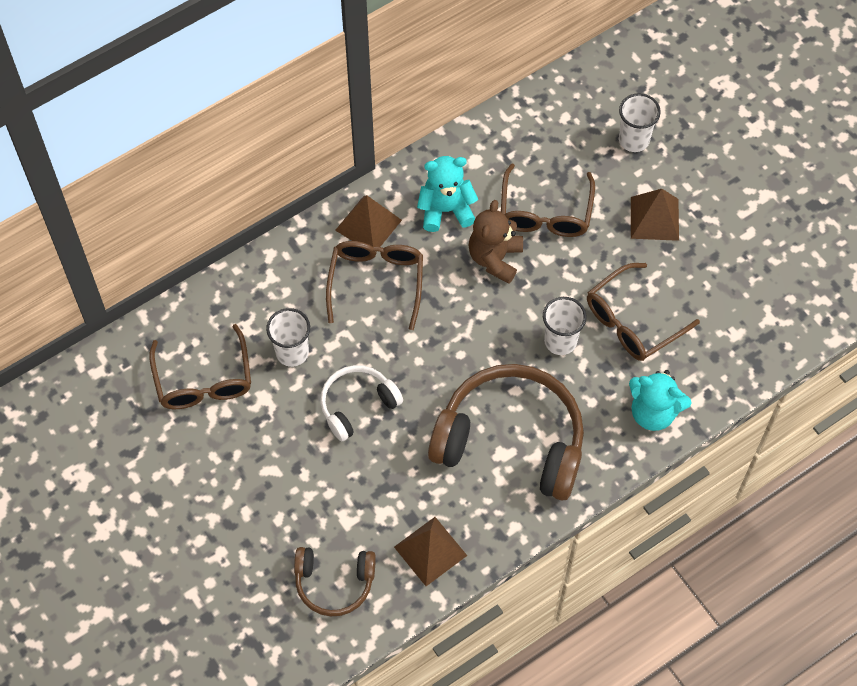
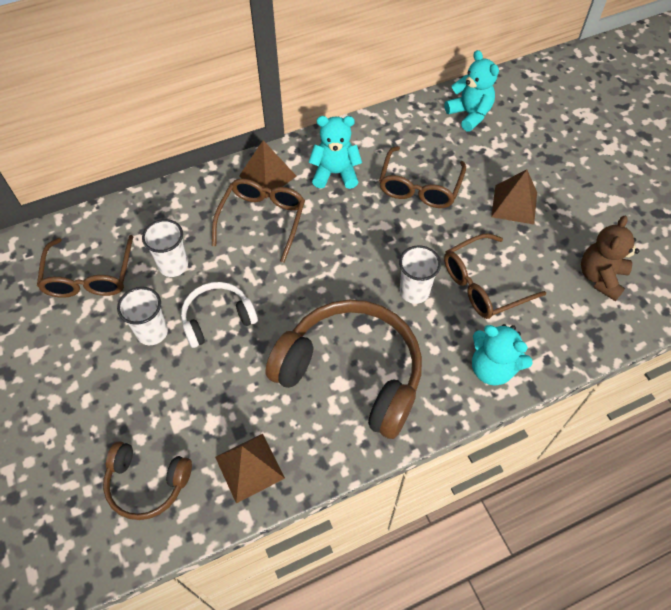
camera: 10 degrees right, 5 degrees down
brown teddy bear [468,200,523,284] -> brown teddy bear moved to [581,216,639,301]
white cup [619,93,661,152] -> white cup moved to [117,287,168,345]
none -> turquoise teddy bear [444,50,499,132]

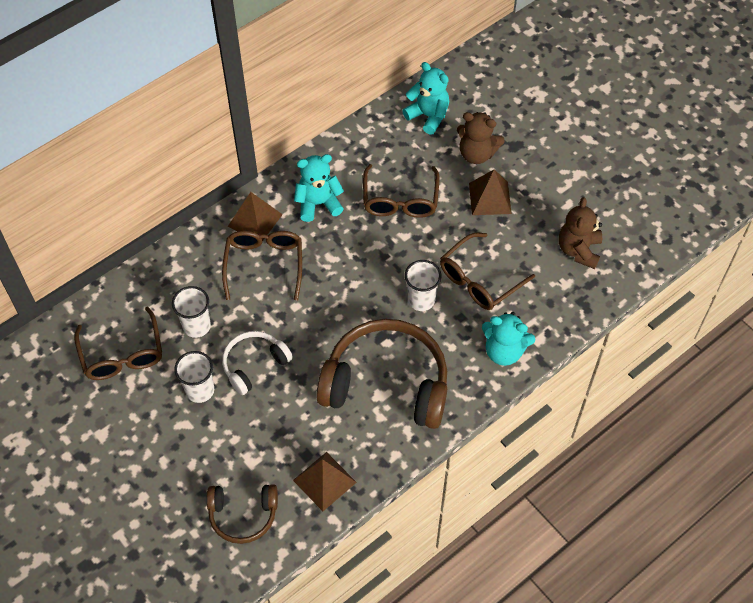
camera: 15 degrees left, 0 degrees up
none -> brown teddy bear [457,112,505,164]

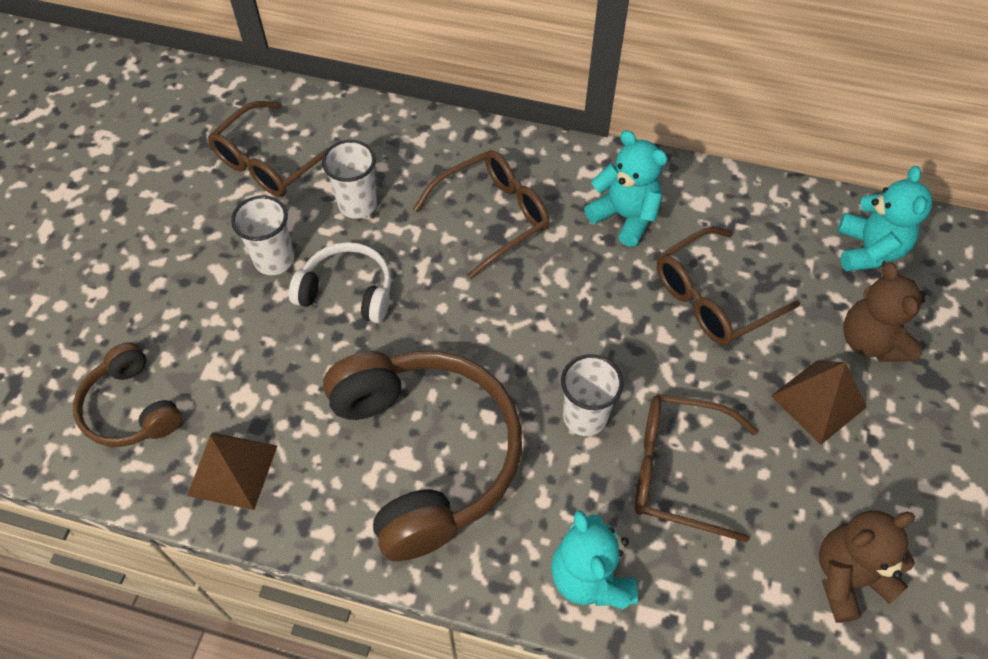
camera: 55 degrees right, 0 degrees up
brown pyramid [228,192,283,240] -> none

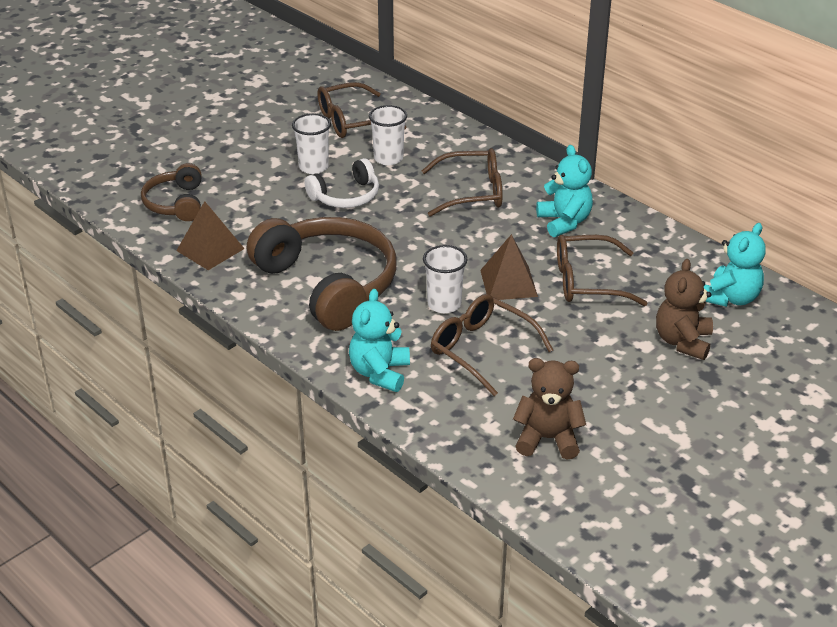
camera: 30 degrees right, 20 degrees down
white headphones [289,242,391,323] -> white headphones turned 105 degrees clockwise [305,158,379,208]
brown headphones [323,351,522,561] -> brown headphones turned 45 degrees counterclockwise [247,217,397,331]
brown pyramid [771,361,867,445] -> brown pyramid moved to [480,234,538,300]

